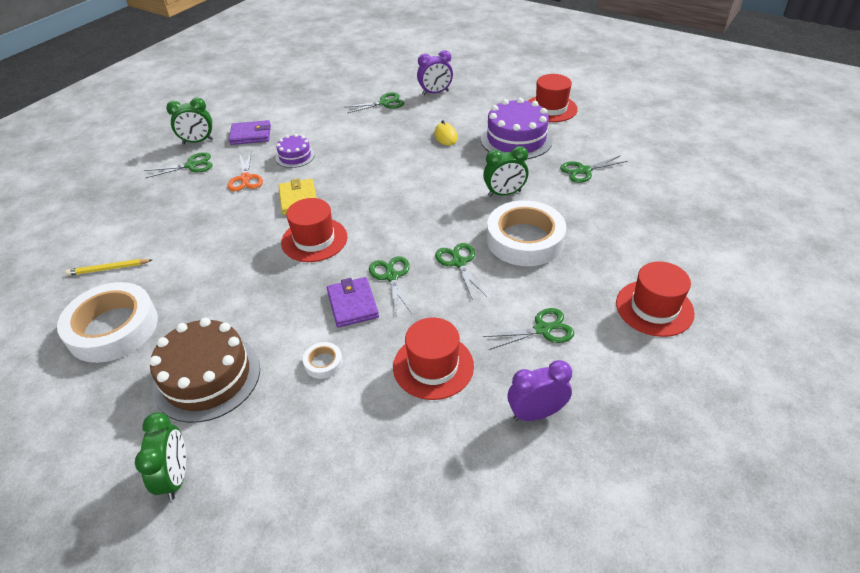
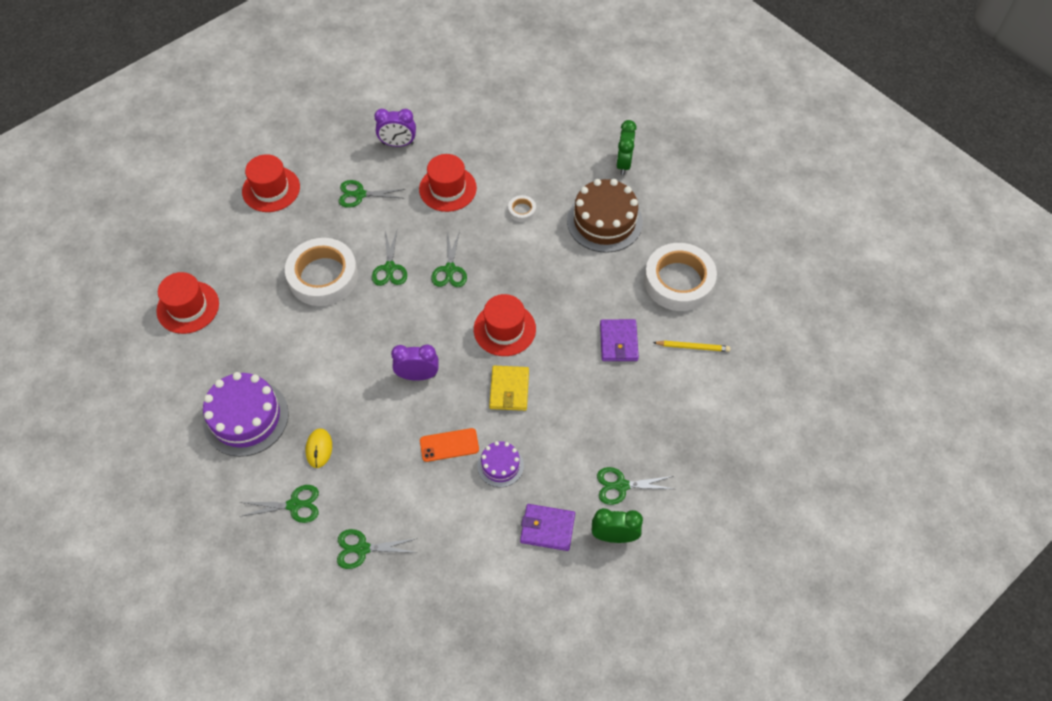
camera: 165 degrees left, 15 degrees up
orange scissors [228,152,263,191] -> none
purple wallet [327,277,379,328] -> purple wallet moved to [600,319,639,361]
purple clock [417,50,453,95] -> purple clock moved to [391,344,439,381]
green clock [483,146,529,197] -> none
red hat [528,74,578,122] -> red hat moved to [156,272,219,334]
green scissors [560,156,628,183] -> green scissors moved to [239,485,319,523]
none -> orange phone [420,428,479,462]

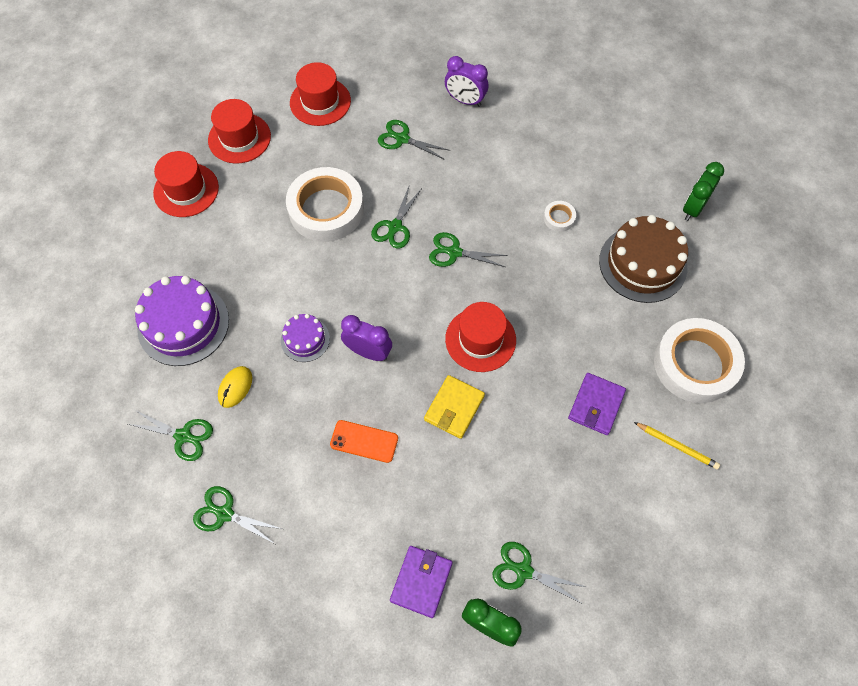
camera: 25 degrees right, 5 degrees up
red hat [419,154,477,212] -> red hat moved to [208,99,271,164]
green scissors [431,230,467,287] -> green scissors turned 75 degrees clockwise [429,232,508,267]
purple cake [477,441,524,487] -> purple cake moved to [281,314,330,362]
purple wallet [520,504,575,551] -> purple wallet turned 75 degrees clockwise [390,546,452,618]

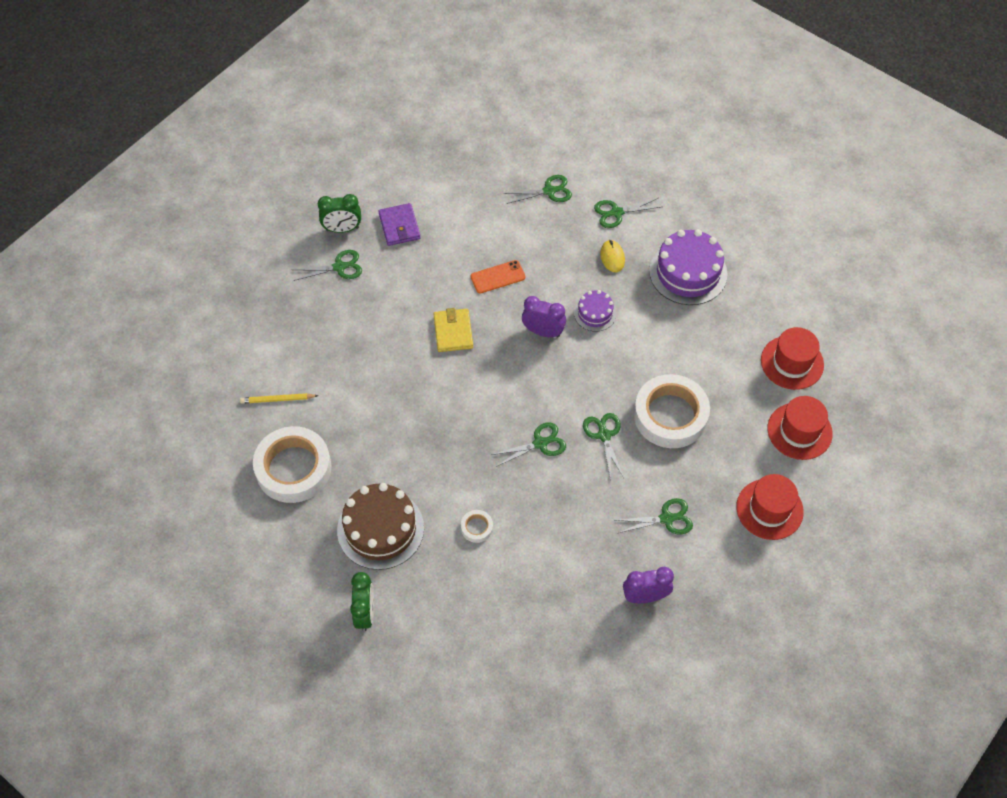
camera: 145 degrees right, 5 degrees down
purple clock [341,315,392,361] -> purple clock turned 150 degrees counterclockwise [522,296,566,337]
red hat [445,302,516,372] -> none
purple wallet [568,373,626,435] -> none

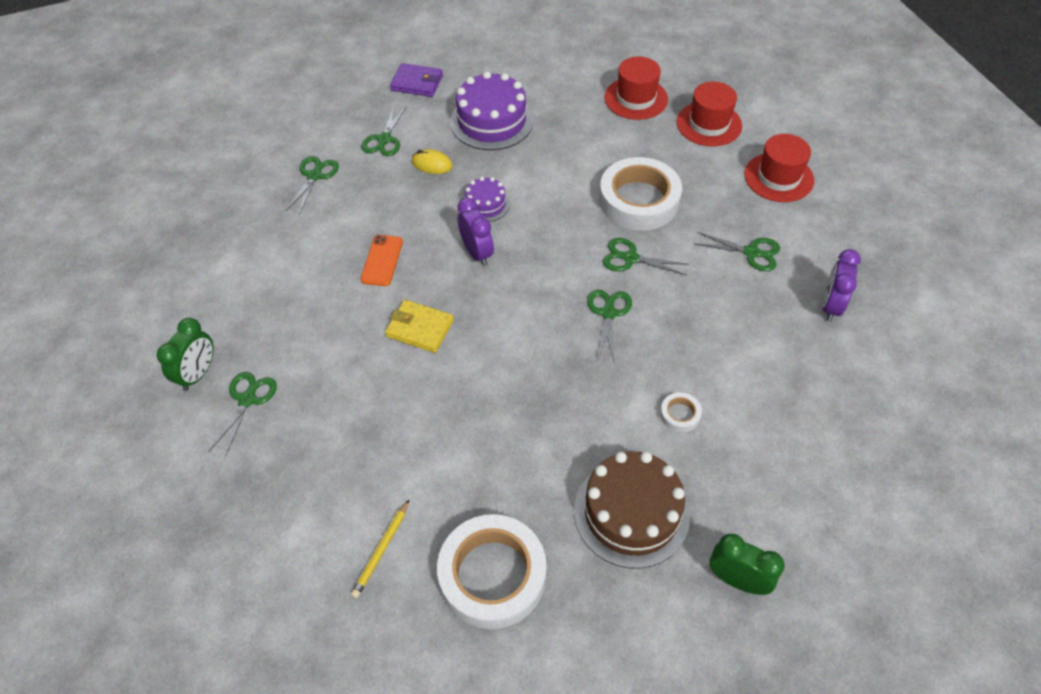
camera: 60 degrees left, 5 degrees down
purple wallet [378,203,421,246] -> purple wallet moved to [390,63,443,97]
purple clock [522,296,566,337] -> purple clock turned 105 degrees clockwise [457,197,494,266]
green scissors [616,498,693,534] -> green scissors turned 90 degrees clockwise [694,232,780,271]

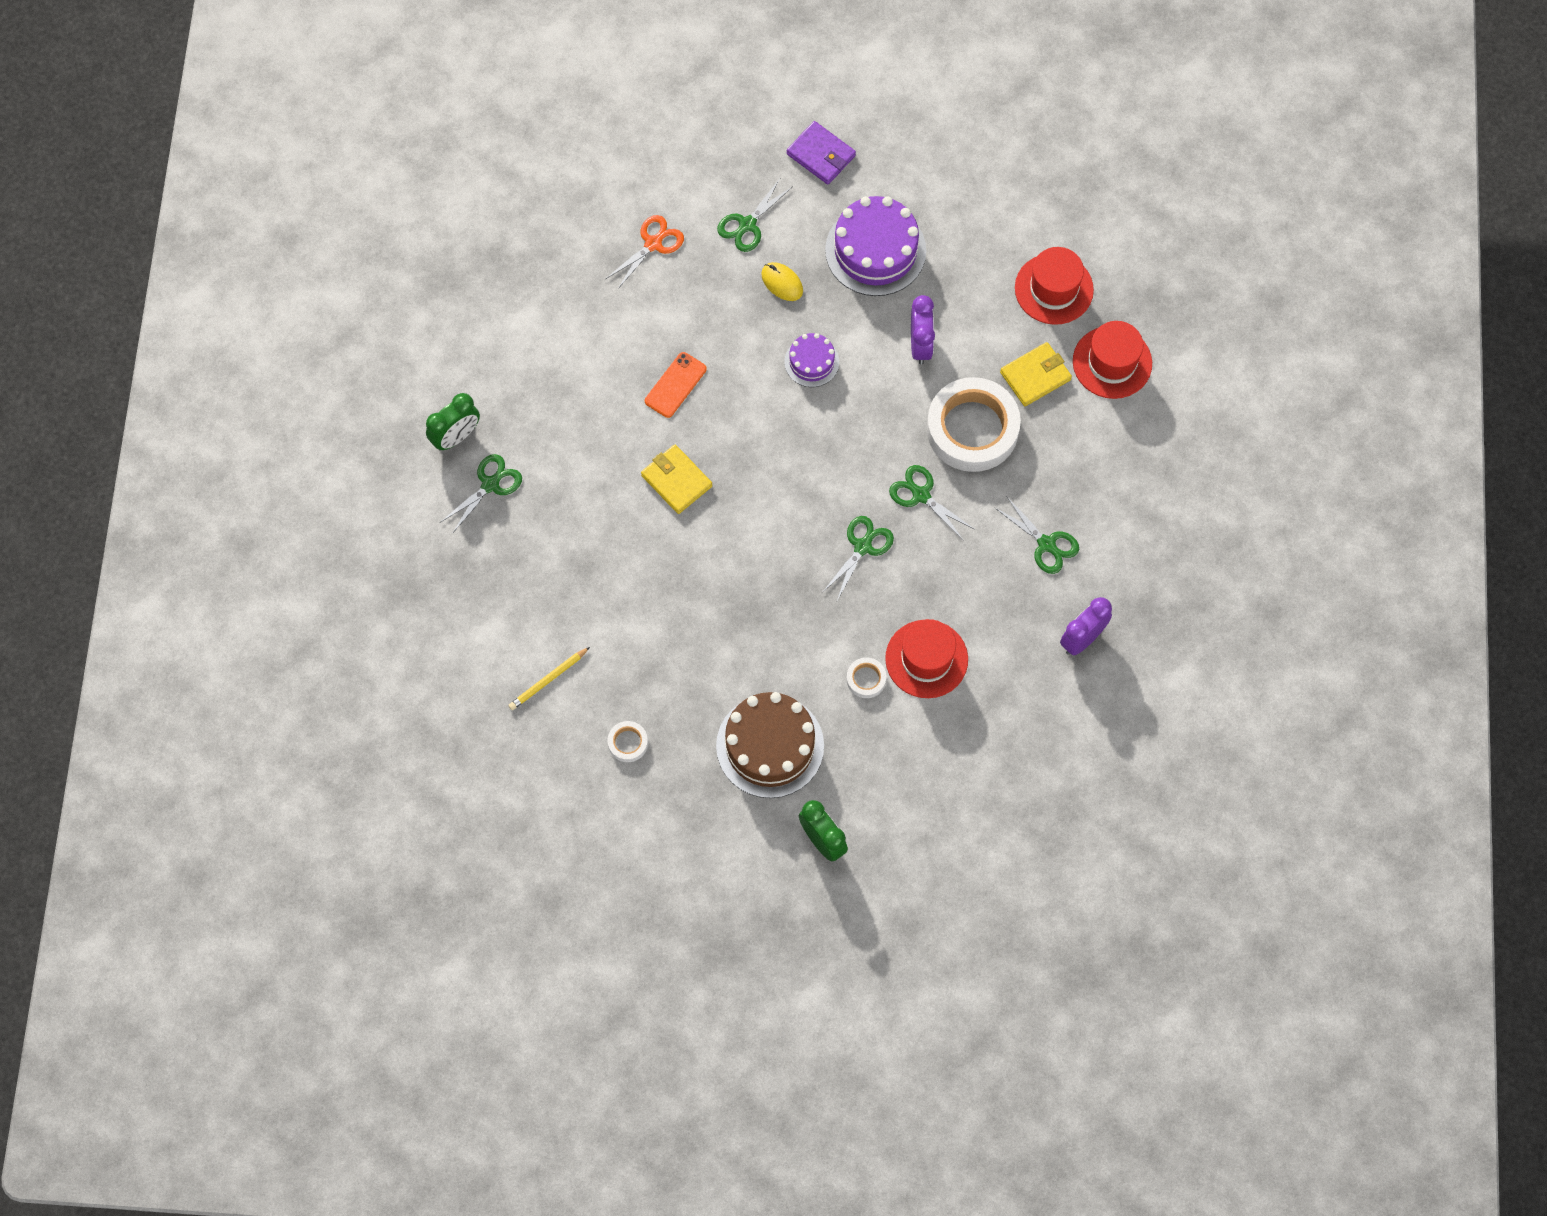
camera: 25 degrees right, 15 degrees up
green scissors [285,156,339,215] -> orange scissors [606,215,684,290]
white tape [437,514,547,629] -> white tape [608,721,648,762], size x0.42
purple clock [457,197,494,266] -> purple clock moved to [911,295,935,365]
red hat [744,134,814,202] -> red hat moved to [885,619,968,698]
none -> yellow wallet [1000,342,1072,406]

